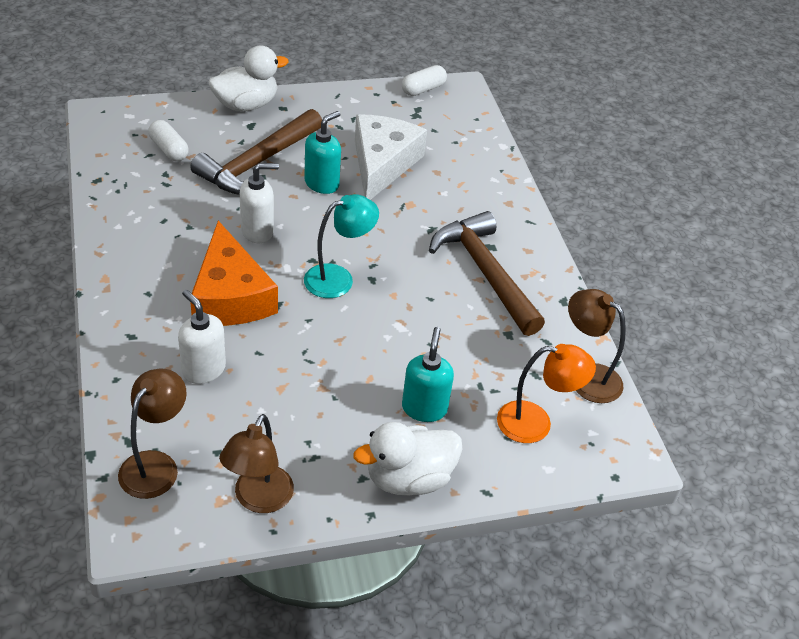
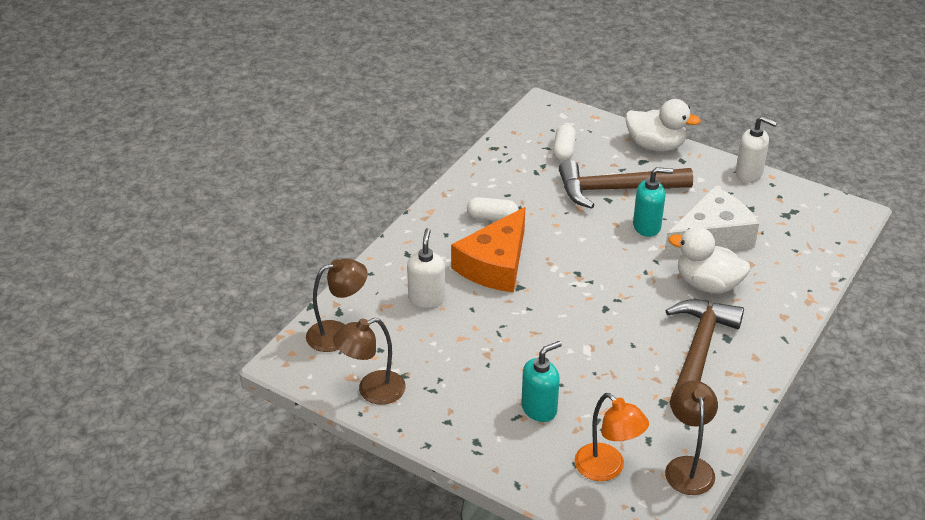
camera: 50 degrees right, 5 degrees down
white soap dispenser [240,163,279,243] -> white soap dispenser moved to [736,116,777,182]
turquoise lamp [304,194,379,298] -> none
white duck [354,422,462,495] -> white duck moved to [668,227,751,293]
white capsule [402,65,447,96] -> white capsule moved to [467,197,519,221]

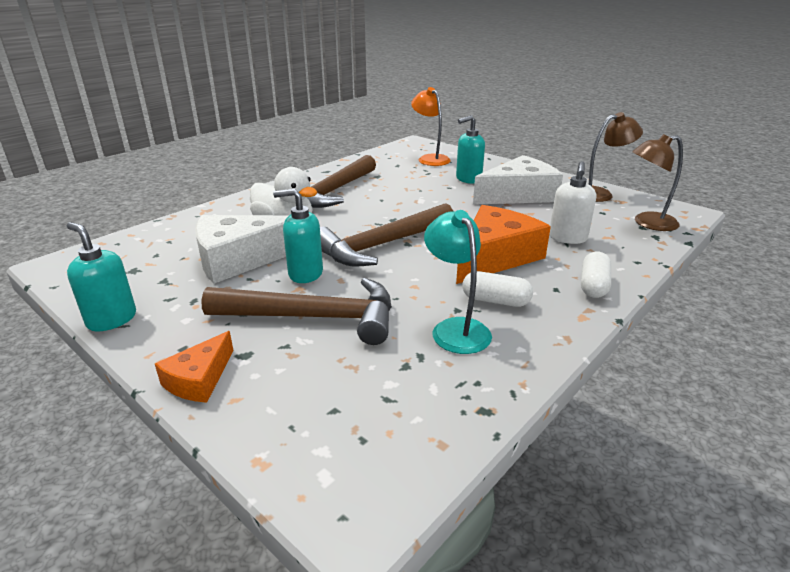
camera: 170 degrees left, 10 degrees down
white capsule [553,124,576,162] -> white capsule moved to [581,252,611,298]
white duck [626,99,701,151] -> orange cheese [155,331,234,403]
brown lamp [665,380,718,495] -> none
white soap dispenser [736,116,777,182] -> turquoise soap dispenser [67,222,136,331]
none -> brown hammer [320,203,453,267]
none -> turquoise lamp [424,210,492,354]
none -> white cheese [473,155,563,205]

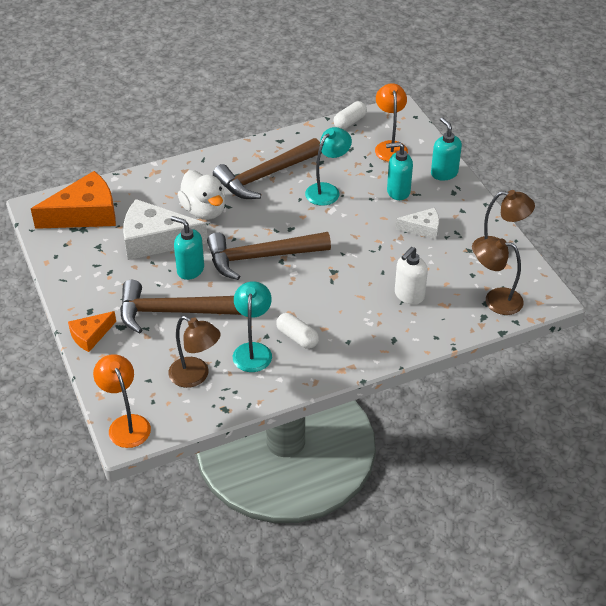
camera: 25 degrees right, 15 degrees up
turquoise soap dispenser [67,222,136,331] -> turquoise soap dispenser moved to [431,117,462,181]
brown hammer [201,278,392,345] -> brown hammer turned 150 degrees clockwise [120,280,242,334]
orange cheese [456,205,551,284] -> orange cheese moved to [31,171,116,229]
white cheese [473,155,563,205] -> white cheese [395,208,439,239], size x0.53
white capsule [581,252,611,298] -> white capsule moved to [334,101,367,129]
none -> orange lamp [93,354,151,448]
none -> brown lamp [168,316,221,388]
none -> turquoise lamp [305,127,352,206]

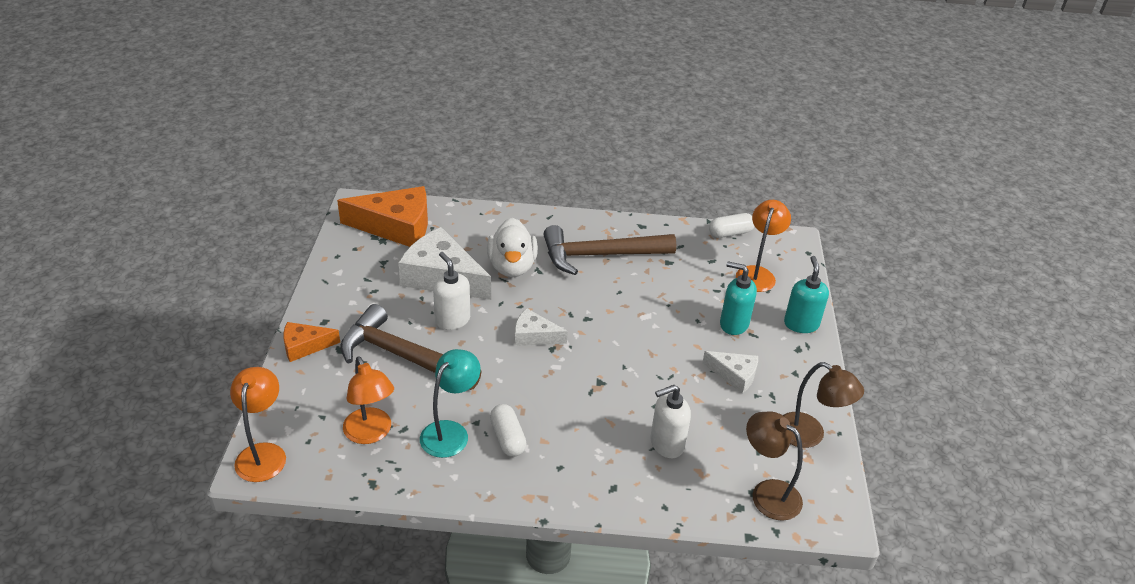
camera: 25 degrees right, 5 degrees down
brown lamp [168,316,221,388] -> orange lamp [343,356,394,444]
turquoise soap dispenser [171,216,204,280] -> white soap dispenser [433,252,470,330]
brown hammer [207,232,331,280] -> white cheese [515,308,568,346]
turquoise lamp [305,127,352,206] -> none

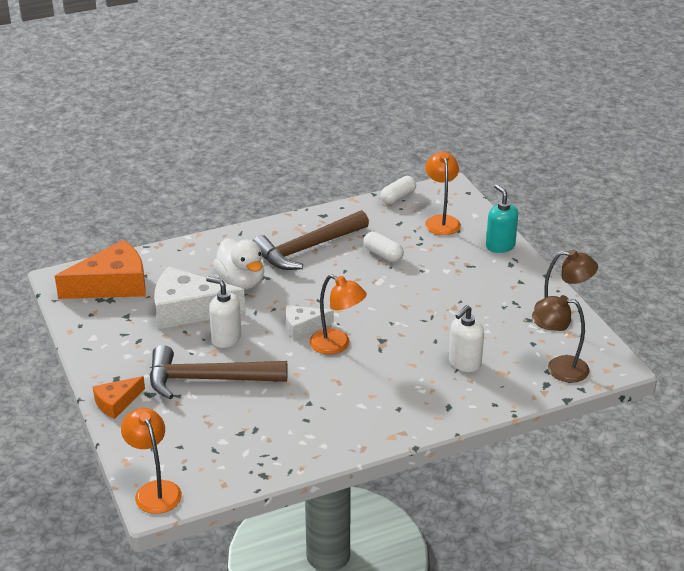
camera: 25 degrees left, 5 degrees down
orange lamp [343,356,394,444] -> orange lamp moved to [309,274,367,355]
turquoise lamp [420,349,480,458] -> none
white capsule [490,404,527,457] -> white capsule moved to [363,232,404,262]
white cheese [702,351,758,394] -> none
turquoise soap dispenser [720,261,757,335] -> none

